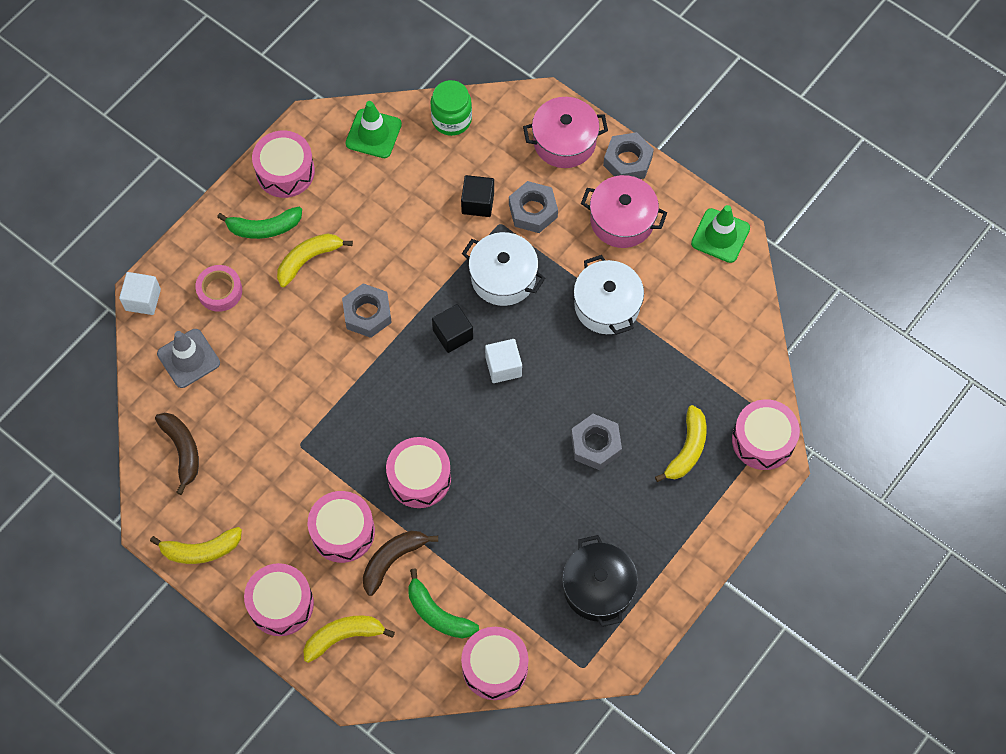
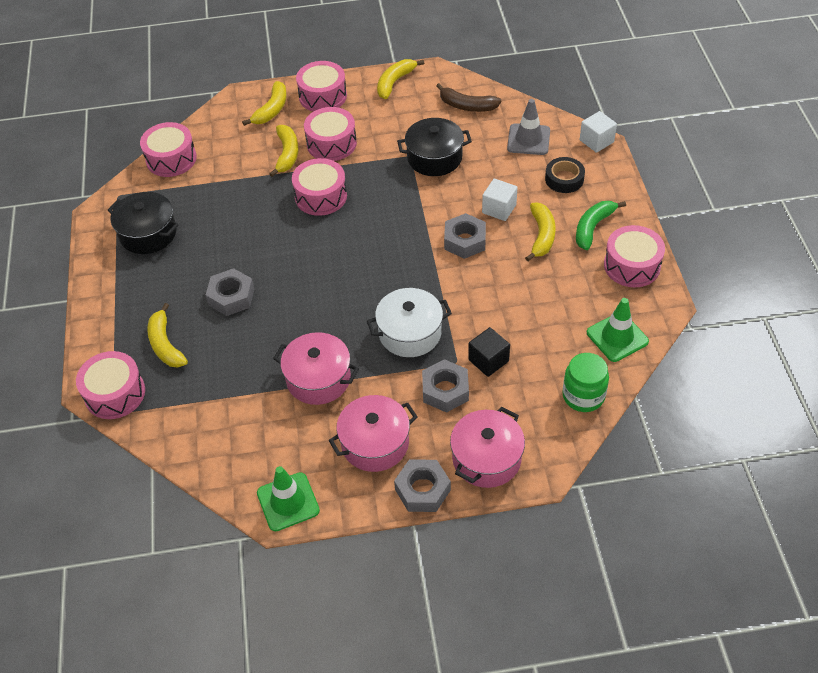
camera: 135 degrees right, 15 degrees down
pink tape [195,265,242,312] -> black tape [545,157,585,193]
brown banana [363,531,438,596] -> yellow banana [269,125,299,177]
green banana [408,568,479,638] -> none
black cube [432,304,473,353] -> none
white cube [485,339,522,383] -> white cube moved to [482,179,518,221]
white pot [574,255,644,335] -> pink pot [273,332,359,405]
none -> black pot [397,118,472,176]

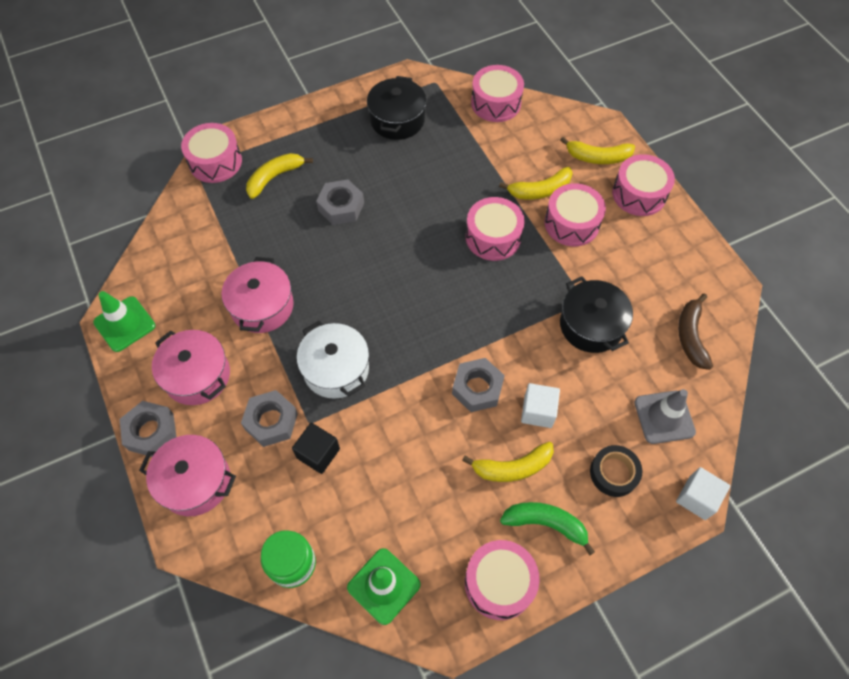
camera: 70 degrees right, 10 degrees up
yellow banana [377,59,424,99] -> none

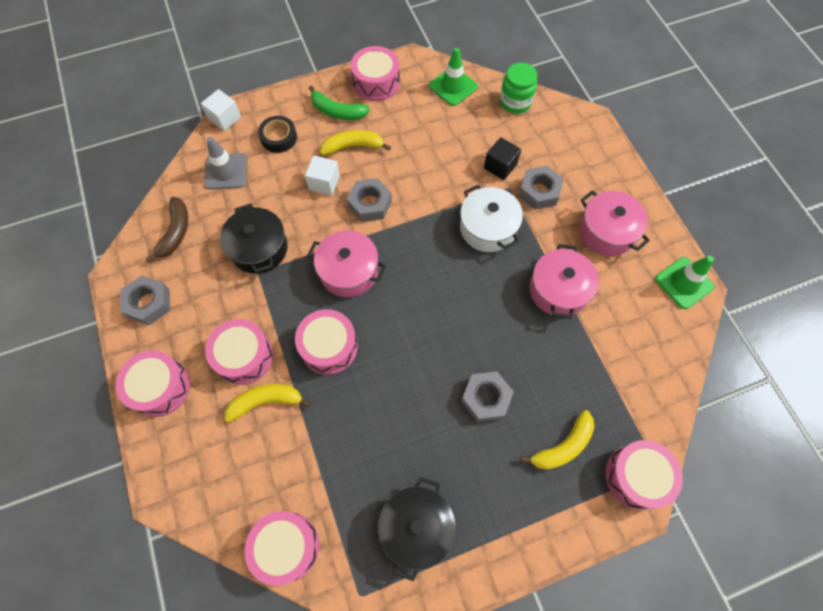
camera: 175 degrees left, 5 degrees up
grey nut [120,401,176,457] -> grey nut moved to [120,276,170,325]
pink pot [139,435,236,516] -> pink pot moved to [307,230,386,297]
yellow banana [560,137,635,164] -> none

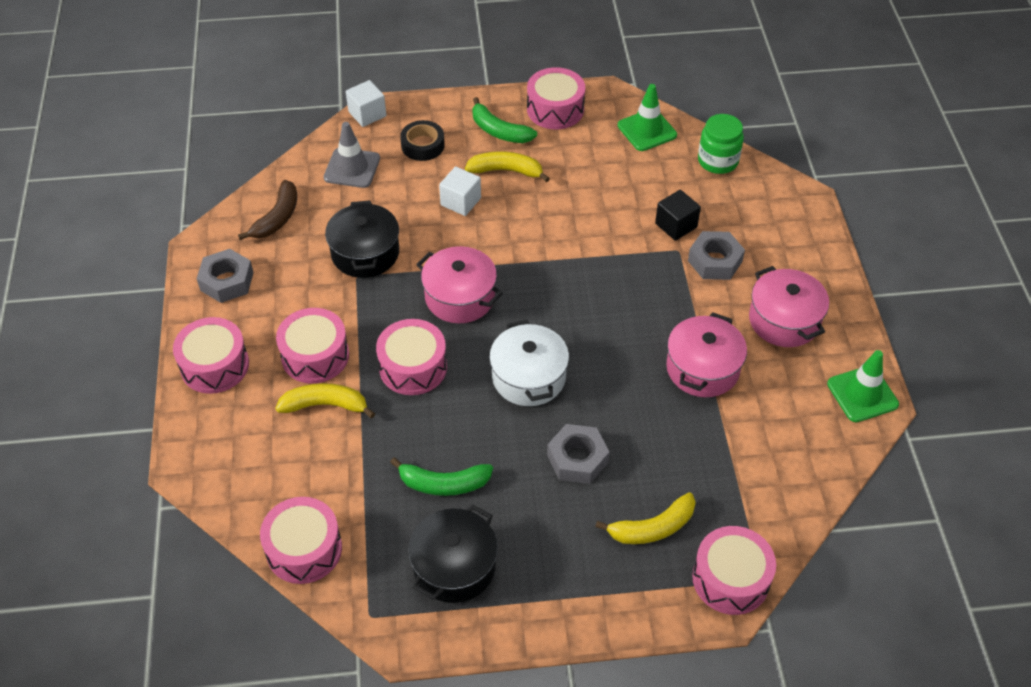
camera: 15 degrees right, 15 degrees down
grey nut [347,178,392,222] -> none
white pot [460,185,523,252] -> white pot moved to [489,320,569,406]
none -> green banana [390,458,493,496]

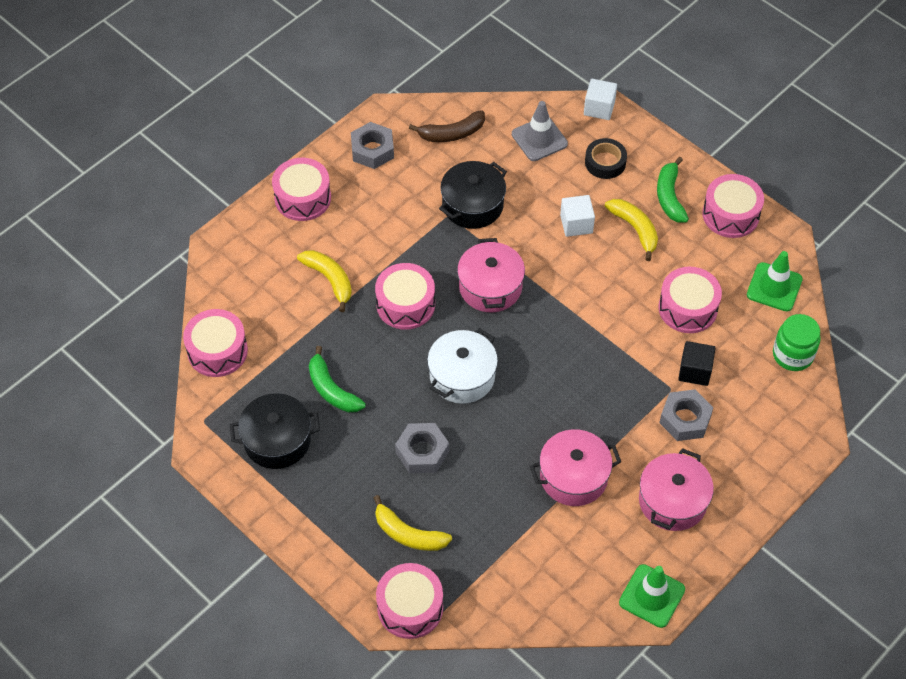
camera: 50 degrees right, 5 degrees up
pink drum [276,308,349,384] -> pink drum moved to [659,267,722,333]

